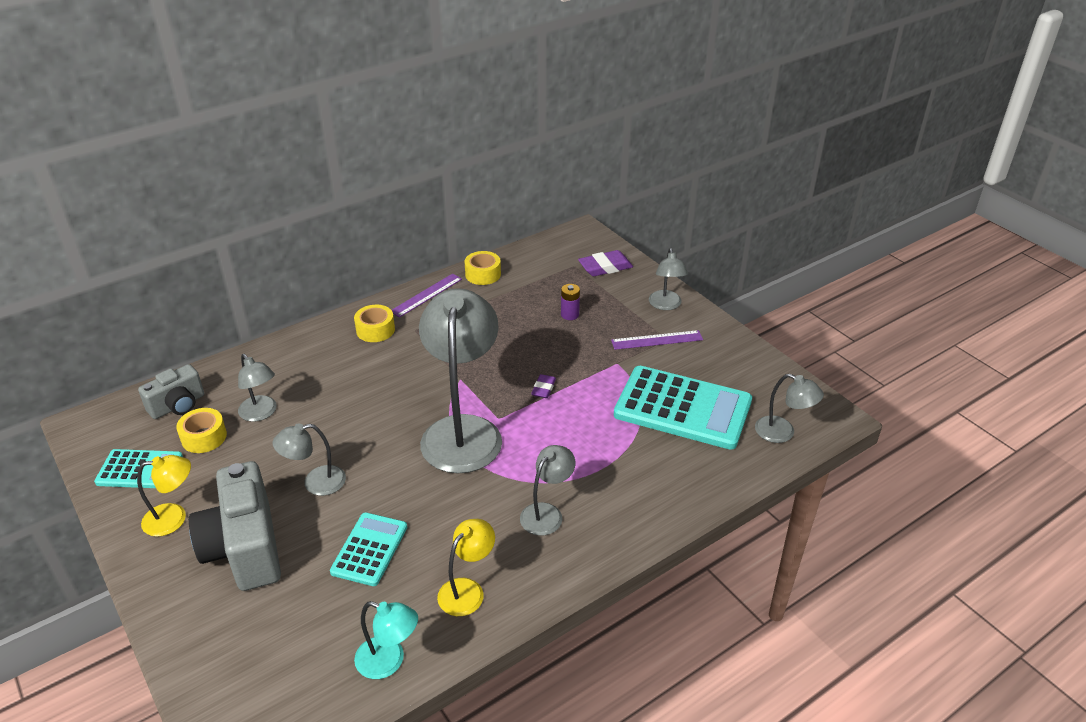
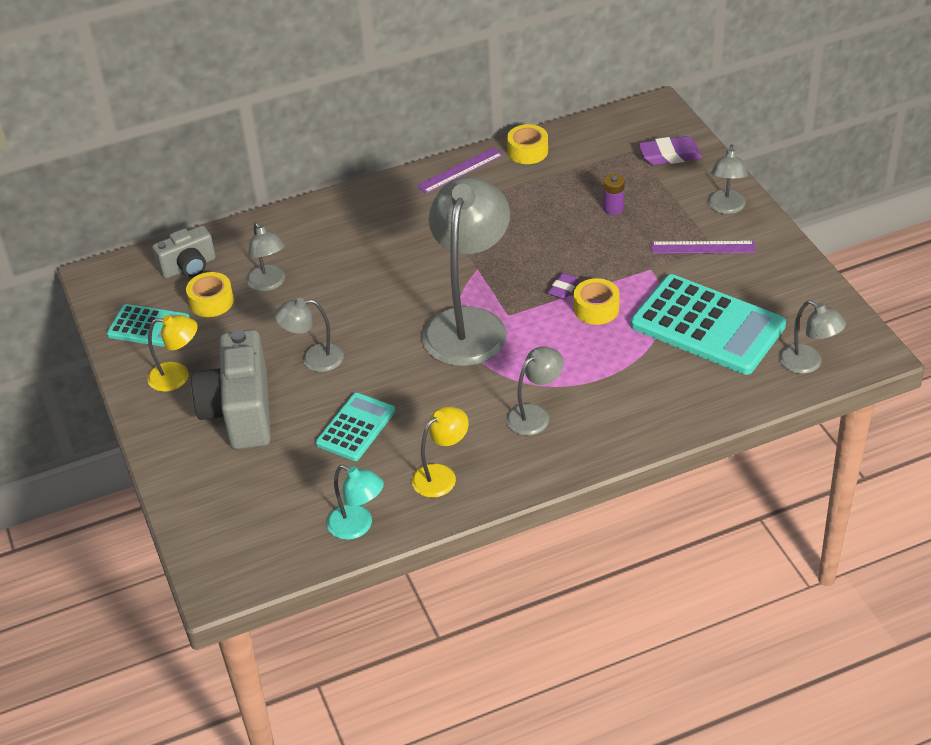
camera: 15 degrees right, 5 degrees up
yellow tape [354,305,395,342] -> yellow tape moved to [574,278,620,325]

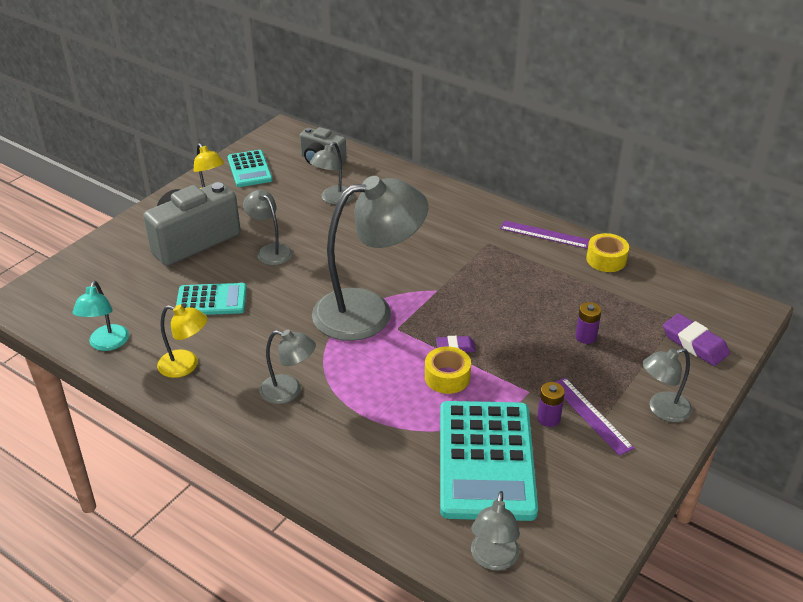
camera: 55 degrees right, 5 degrees down
yellow tape [186,272,234,317] -> none
none -> purple battery [537,382,565,427]

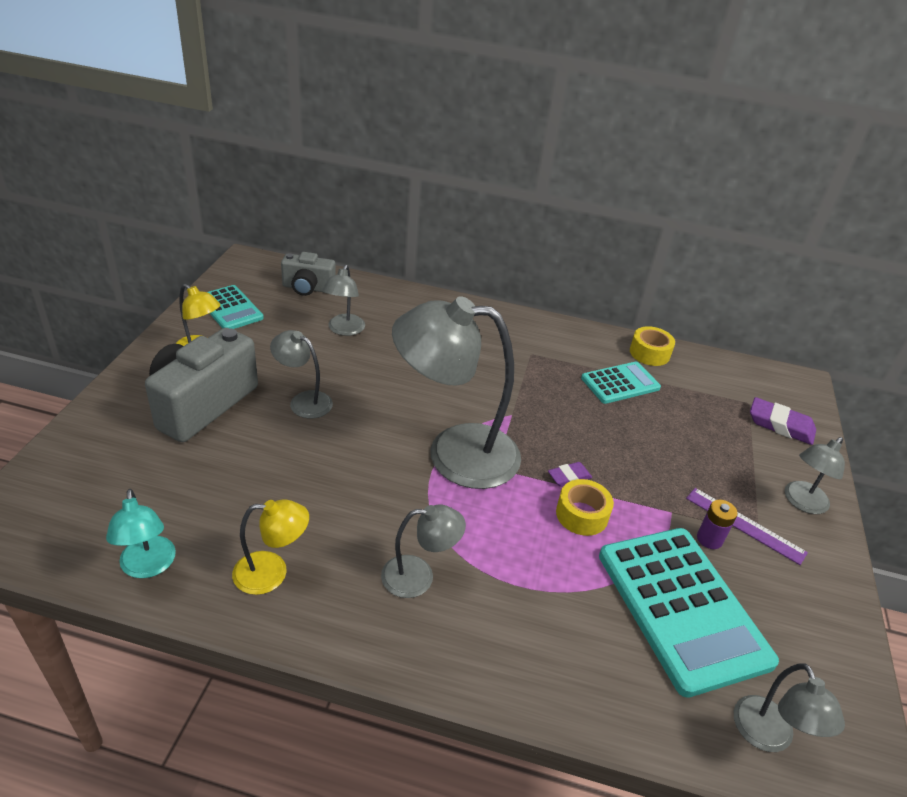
camera: 25 degrees left, 0 degrees up
turquoise calculator [176,283,247,315] -> turquoise calculator moved to [581,362,661,404]
grey lamp [312,176,428,341] -> grey lamp turned 135 degrees counterclockwise [392,296,521,489]
purple ruler [500,220,590,249] -> none
purple battery [575,302,601,344] -> none

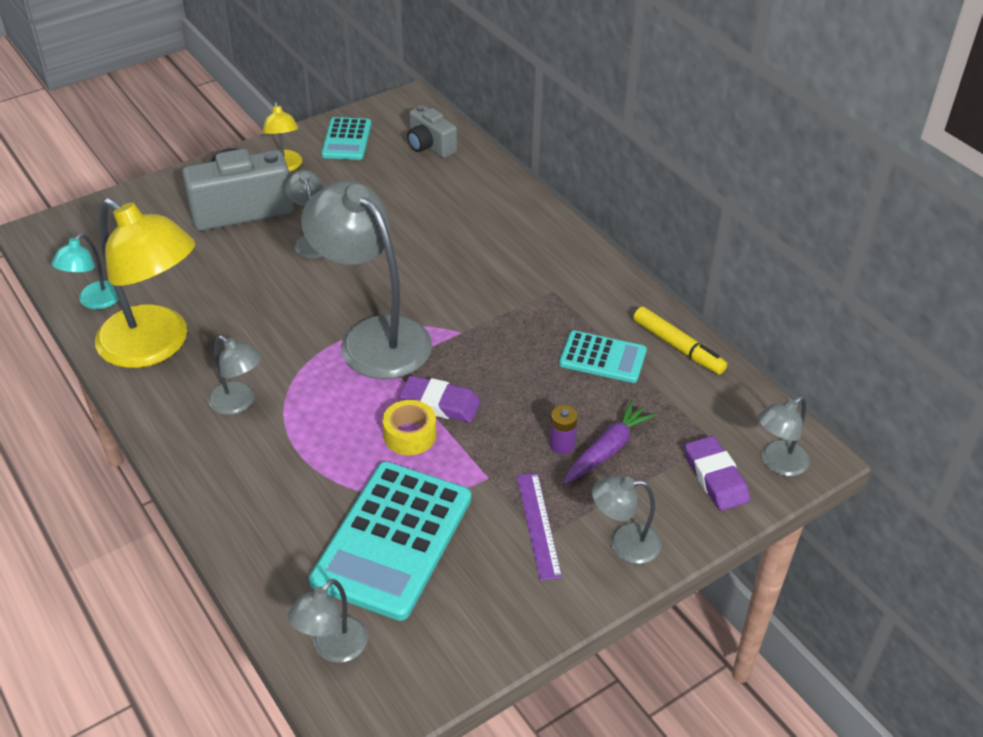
camera: 45 degrees right, 5 degrees up
yellow lamp [232,499,309,595] -> yellow lamp [95,198,195,368], size x2.08
grey lamp [322,265,365,336] -> grey lamp moved to [758,396,810,476]
purple eraser [548,462,592,487] -> purple eraser [399,376,480,423], size x1.68
yellow tape [630,326,675,366] -> yellow marker [633,307,727,375]
purple battery [697,500,738,549] -> purple battery moved to [549,405,578,454]
none -> purple carrot [563,401,656,485]

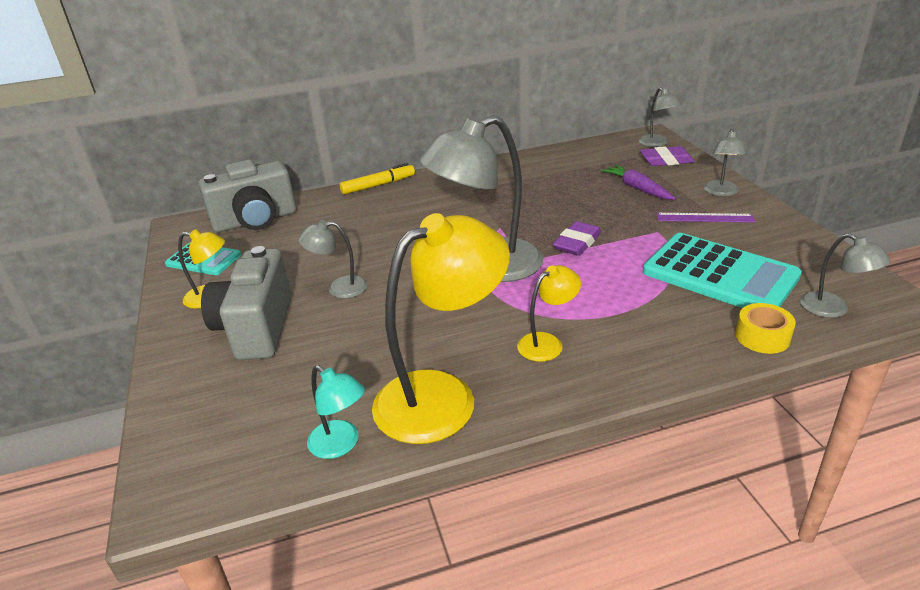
camera: 70 degrees left, 10 degrees down
grey lamp [208,335,262,415] -> yellow lamp [517,265,581,362]
yellow tape [383,400,436,455] -> yellow tape moved to [735,303,796,354]
grey camera [407,105,457,158] -> grey camera [198,160,296,232], size x1.73
purple battery [549,405,578,454] -> none
turquoise calculator [559,330,647,383] -> none
yellow marker [633,307,727,375] -> yellow marker moved to [340,163,415,195]

